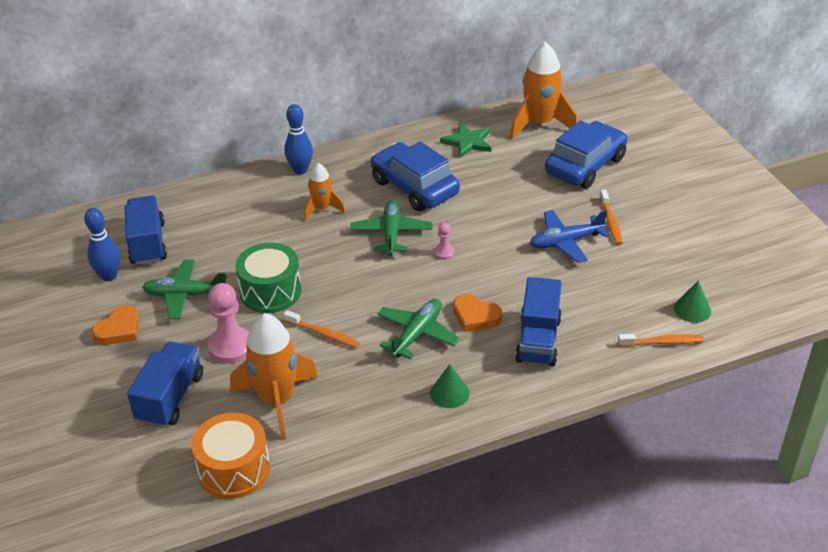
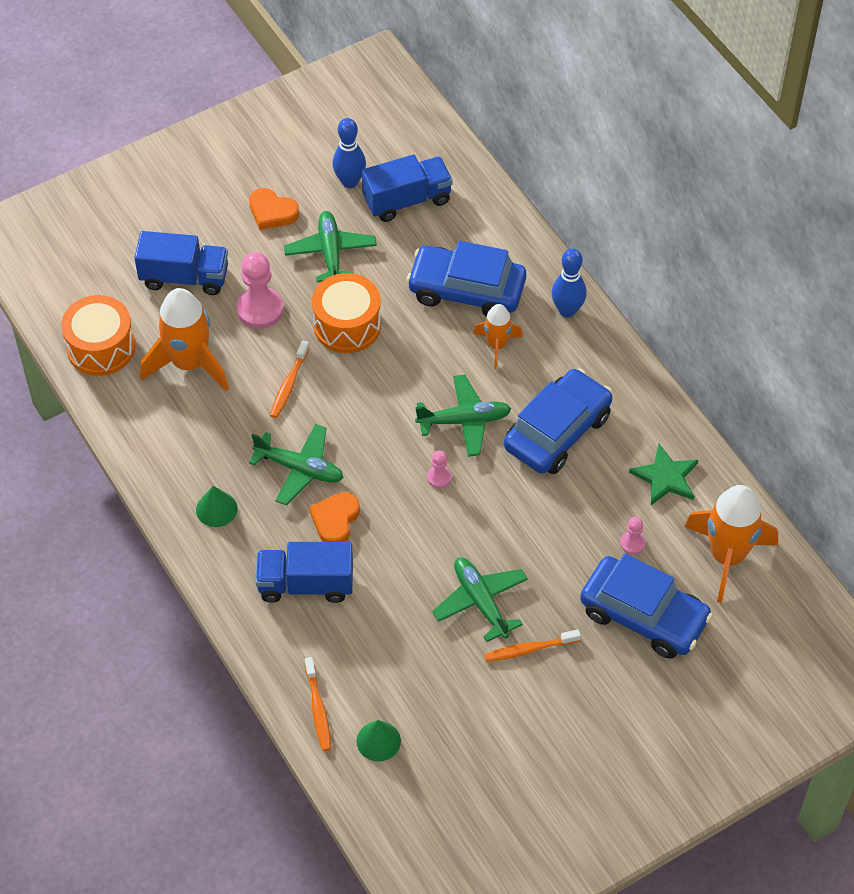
camera: 80 degrees right, 15 degrees up
green drum [235,243,301,313] -> orange drum [312,273,381,353]
blue plane [530,210,610,263] -> green plane [432,557,528,642]
none -> blue car [406,241,526,317]
none -> pink pawn [620,517,645,555]

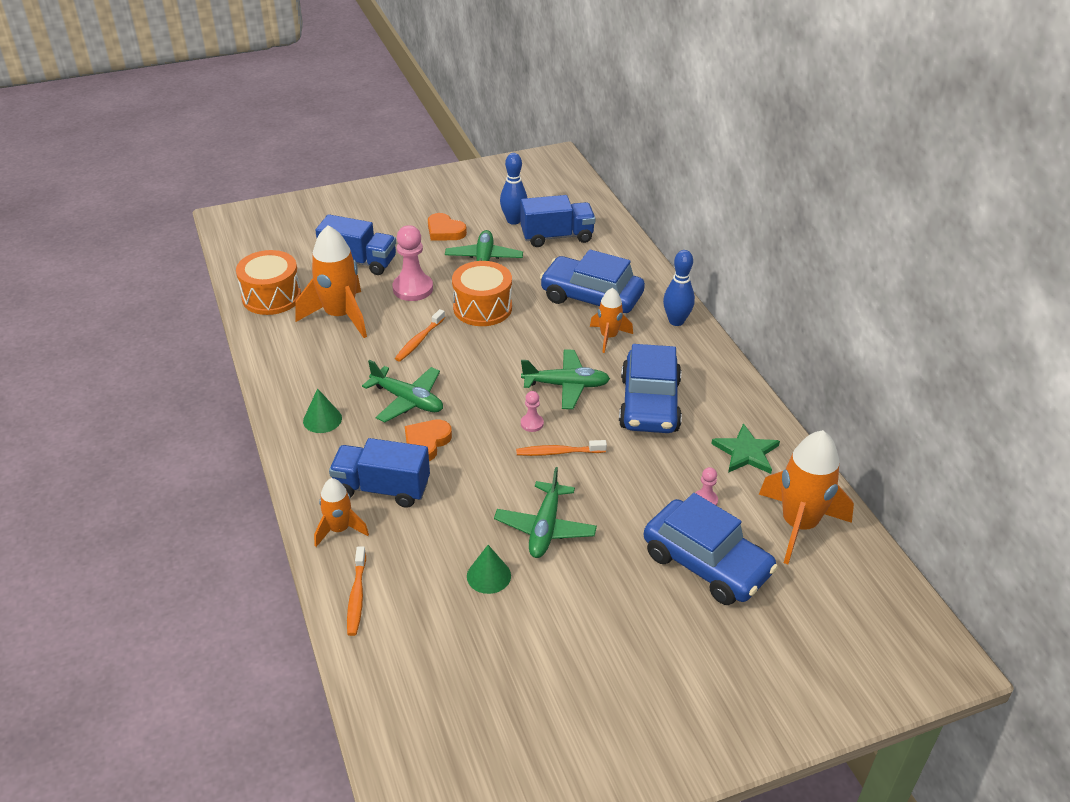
camera: 10 degrees right, 15 degrees down
green cone [357,720,401,762] -> green cone moved to [467,545,511,594]
green plane [432,557,528,642] -> green plane turned 150 degrees counterclockwise [494,467,597,558]
orange toothbrush [484,629,581,662] -> orange toothbrush moved to [516,440,607,456]
blue car [504,368,612,474] -> blue car turned 135 degrees clockwise [619,344,682,433]
none -> orange rocket [314,478,369,547]

